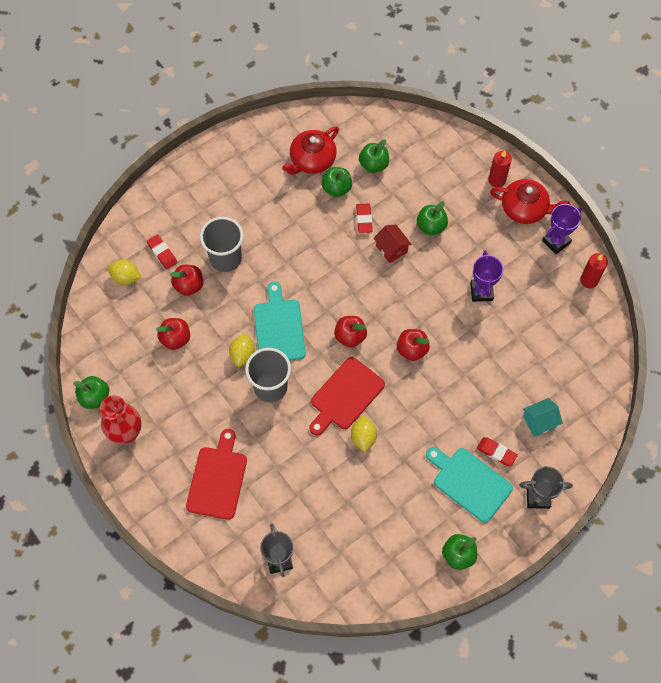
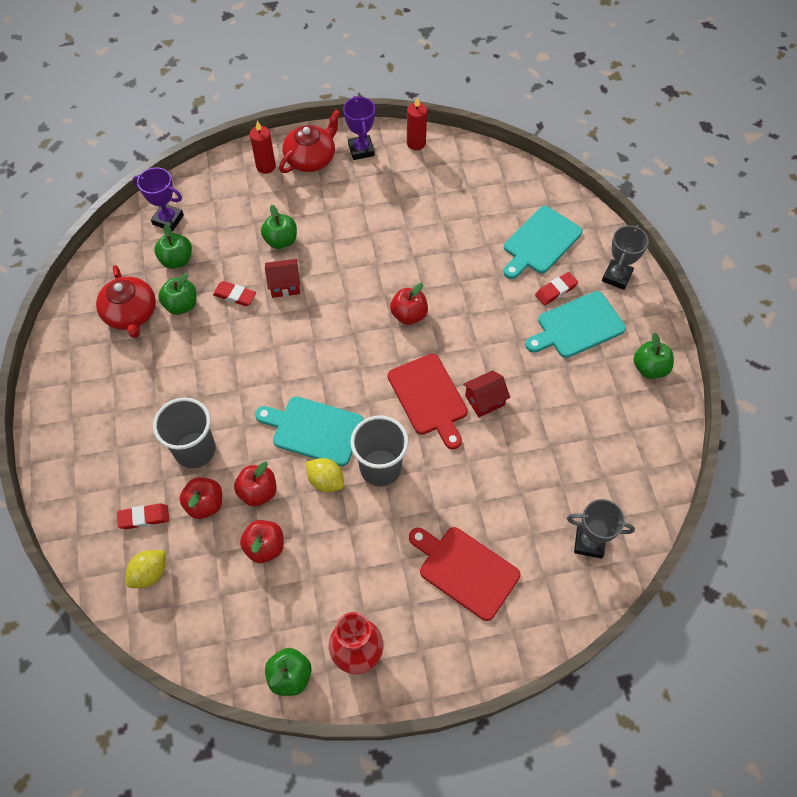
camera: 65 degrees left, 5 degrees down
red apple [334,316,367,348] -> red apple moved to [234,461,277,507]
yellow lemon [351,416,377,452] -> red house [463,370,510,417]
purple trophy [470,251,503,302] -> purple trophy moved to [133,167,184,232]
turquoise house [523,398,563,437] -> turquoise cutting board [503,206,583,279]

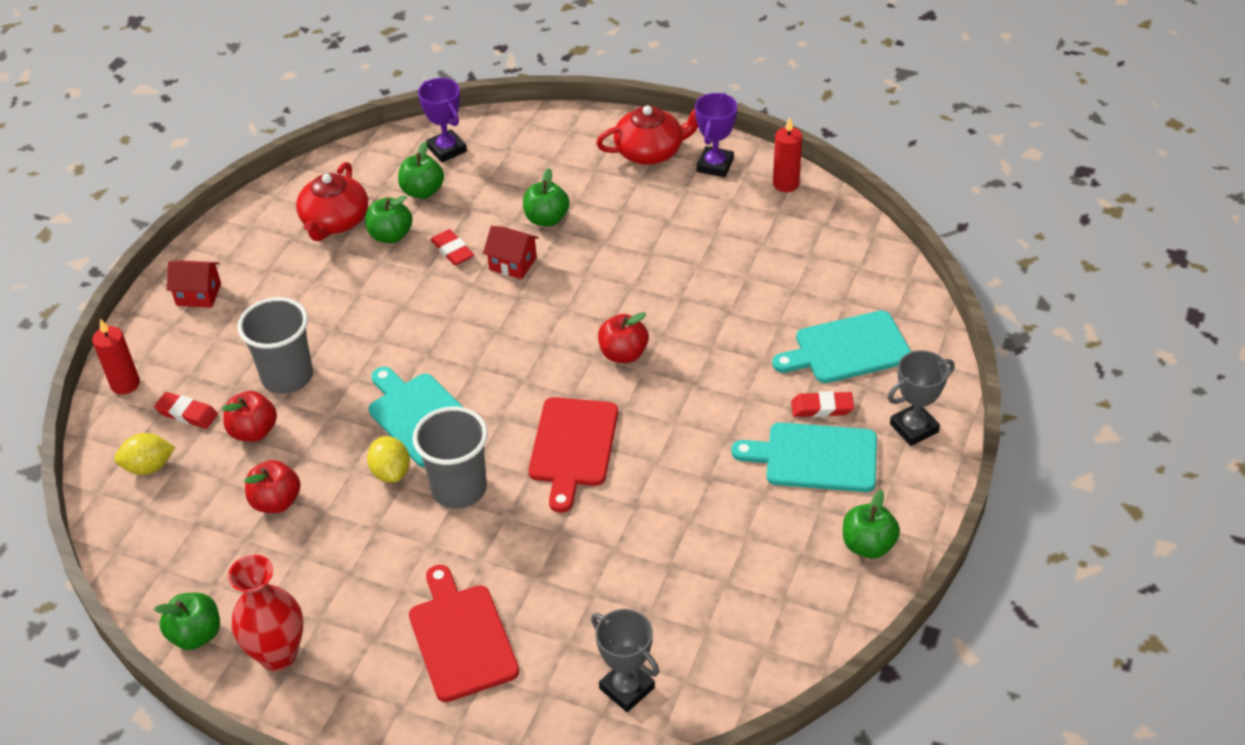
camera: 35 degrees right, 15 degrees down
red apple [234,461,277,507] -> none
red candle [250,121,276,174] -> red candle moved to [92,319,140,395]
red house [463,370,510,417] -> red house moved to [167,260,221,308]

